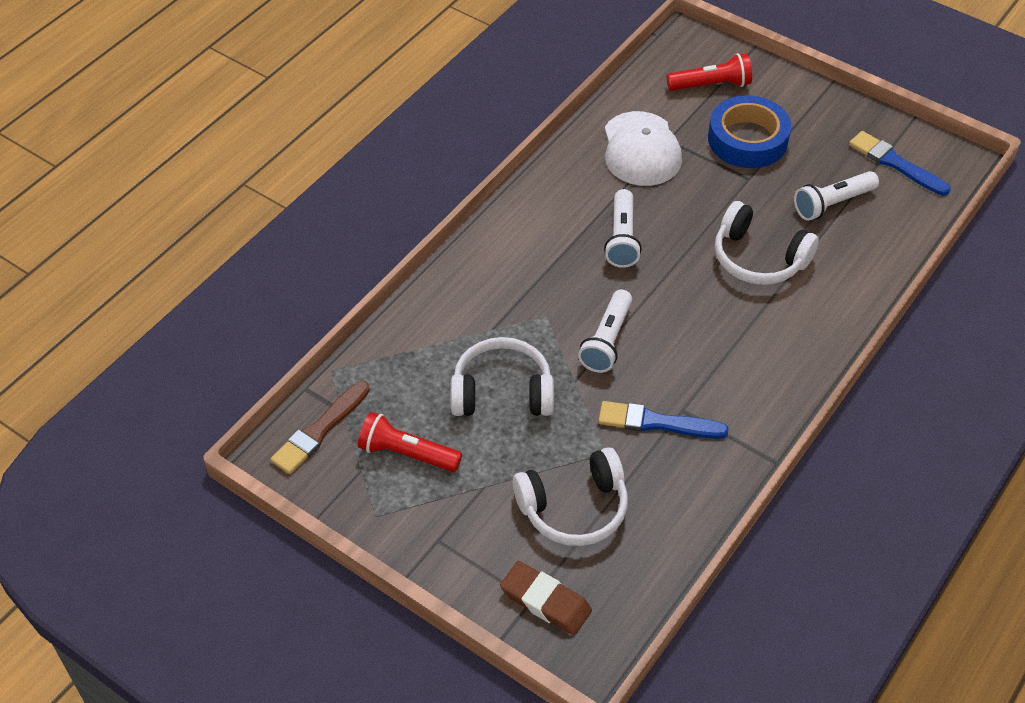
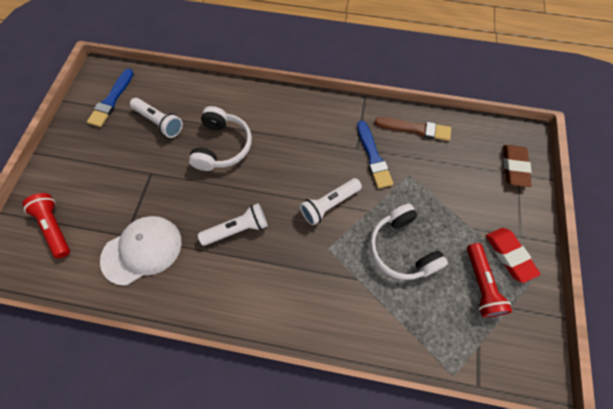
camera: 115 degrees left, 15 degrees up
brown brush [271,381,370,474] -> brown brush moved to [375,117,451,141]
white headphones [513,447,628,546] -> none
white flashlight [578,289,632,373] -> white flashlight turned 150 degrees clockwise [300,178,362,226]
blue tape [708,95,791,168] -> none
none -> red eraser [486,228,541,283]

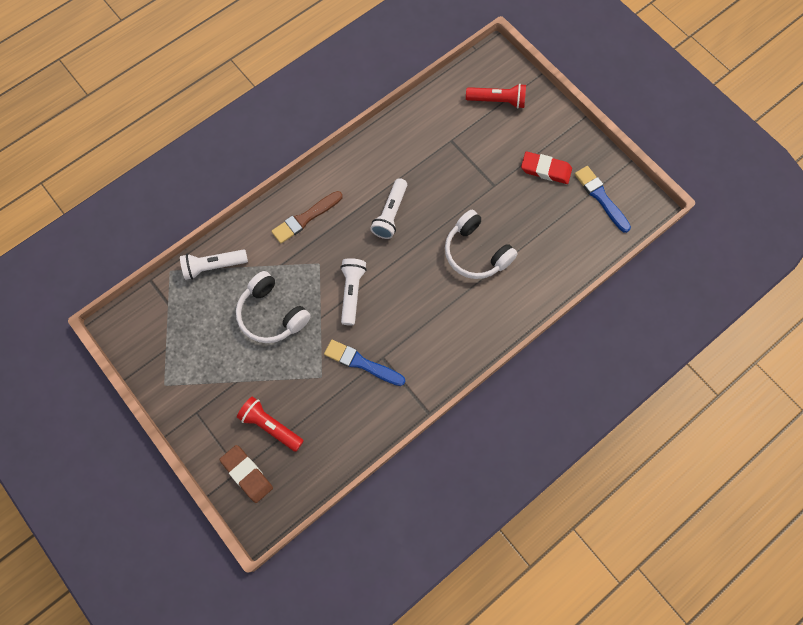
camera: 130 degrees right, 5 degrees up
white cap [100,216,181,286] -> none
white flashlight [130,98,183,138] -> white flashlight moved to [180,249,248,280]
white headphones [370,204,448,280] -> white headphones turned 150 degrees counterclockwise [236,271,311,343]
brown brush [375,117,451,141] -> brown brush moved to [271,191,343,243]
red flashlight [467,243,512,317] -> red flashlight moved to [237,397,304,452]
red eraser [486,228,541,283] -> red eraser moved to [521,152,572,184]

